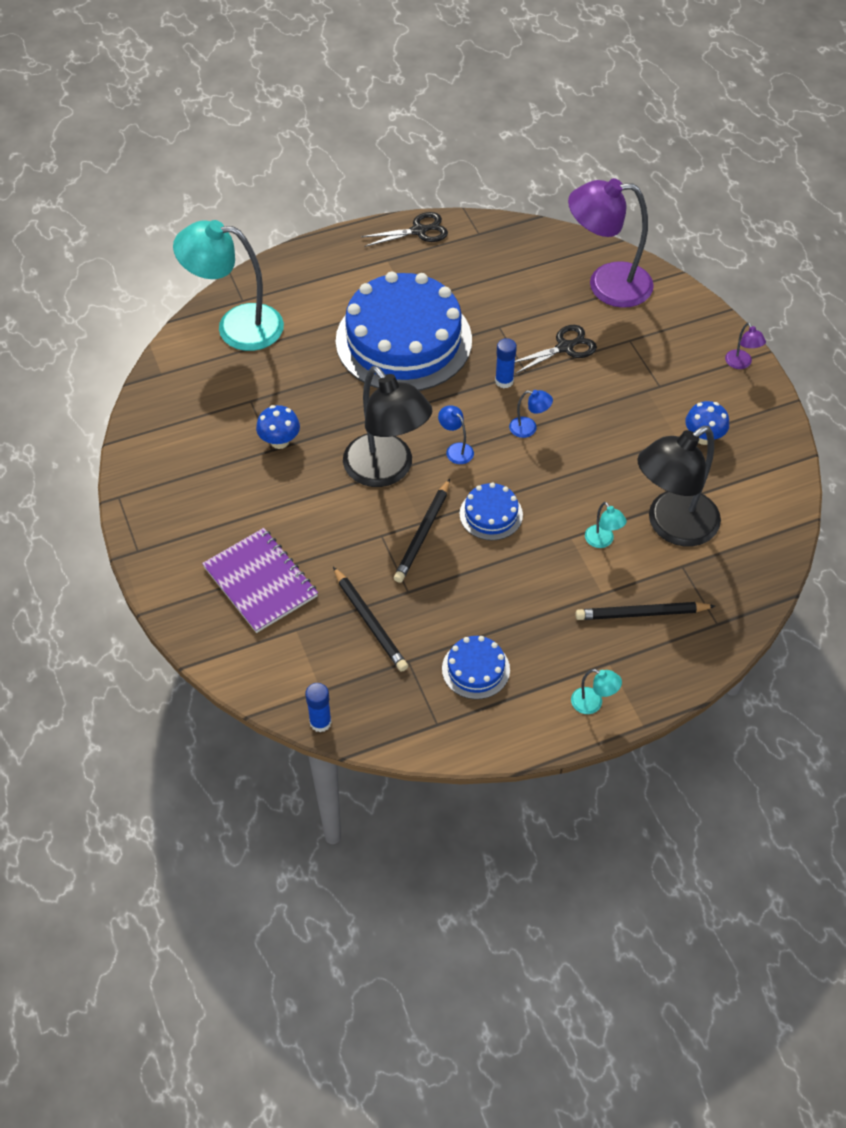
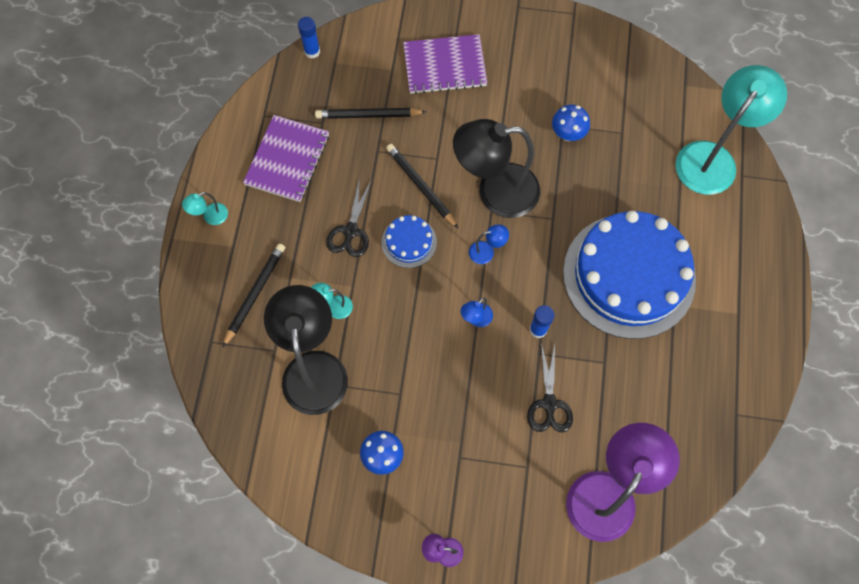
camera: 120 degrees right, 15 degrees up
black scissors [361,212,448,247] -> black scissors moved to [326,180,372,257]
blue cake [442,636,510,699] -> purple notebook [243,115,329,202]

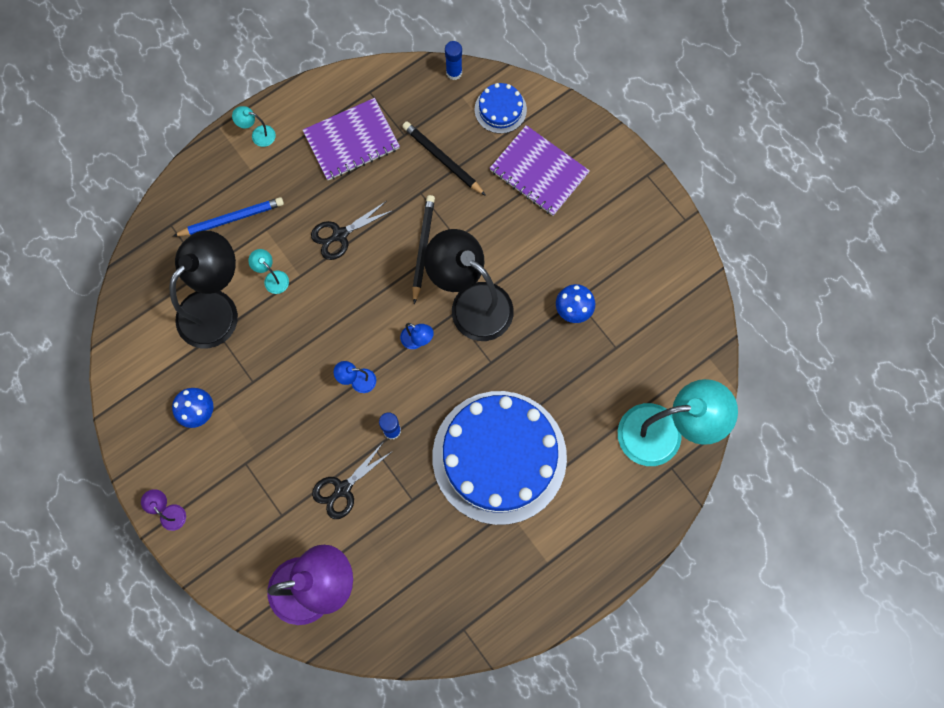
camera: 45 degrees right, 5 degrees up
black pencil [222,243,285,348] -> blue pencil [173,197,284,236]
blue cake [381,215,437,268] -> blue cake moved to [475,83,527,134]

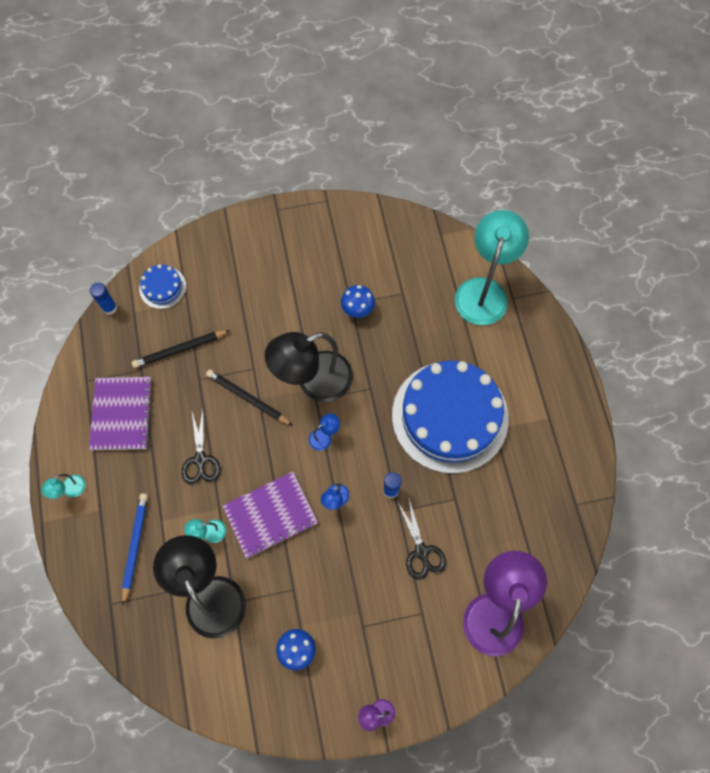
camera: 65 degrees left, 5 degrees down
purple notebook [490,125,590,216] -> purple notebook moved to [223,472,318,558]

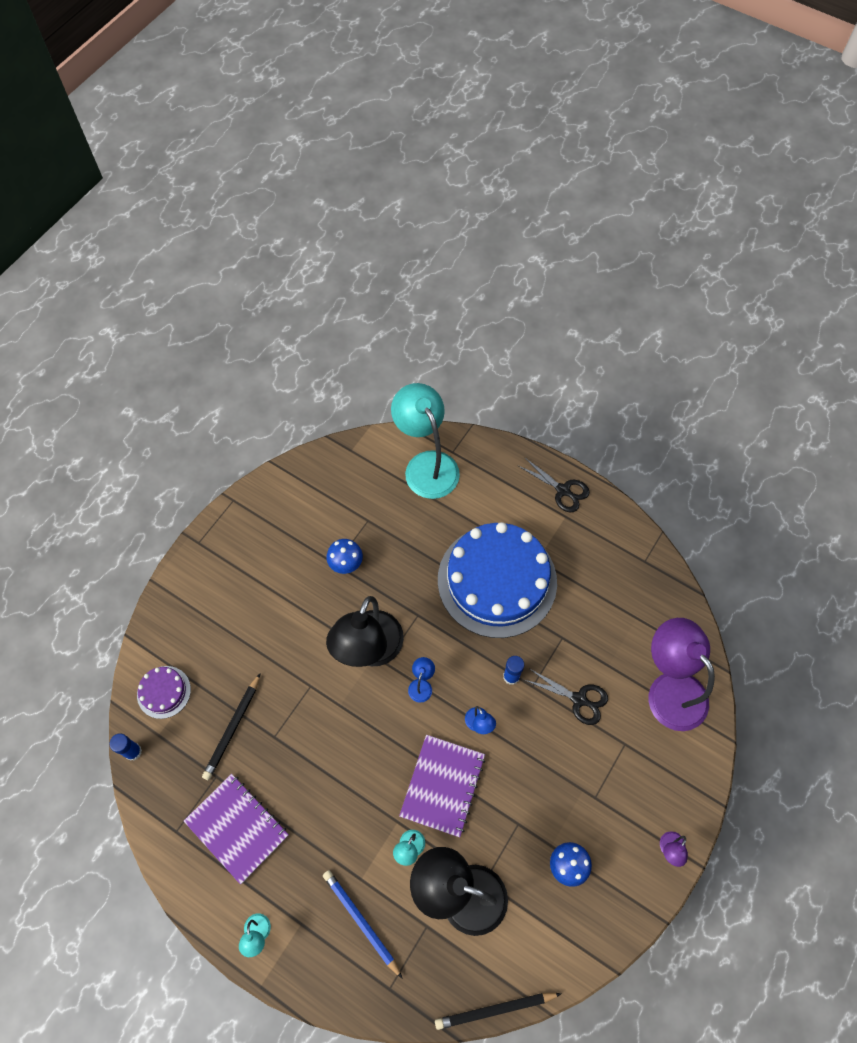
camera: 45 degrees left, 5 degrees down
blue cake [139,264,186,309] -> purple cake [137,666,191,719]
black scissors [182,410,221,485] -> black scissors moved to [517,457,590,512]
black pencil [206,369,293,426] -> black pencil moved to [435,993,562,1030]

